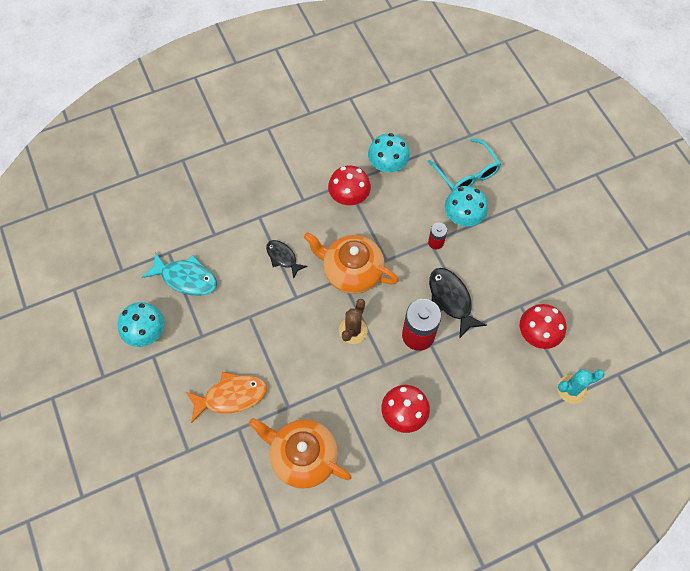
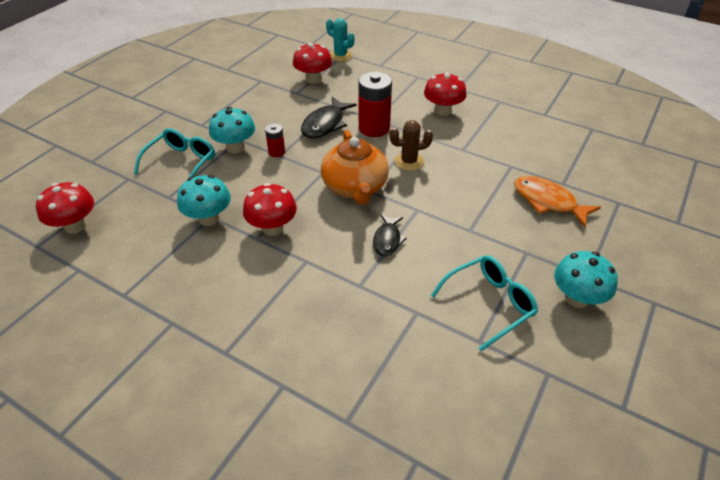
camera: 125 degrees left, 20 degrees down
turquoise fish [142,252,217,296] -> turquoise glasses [431,255,538,351]
orange teapot [249,418,352,489] -> none
none -> red mushroom [36,182,94,234]

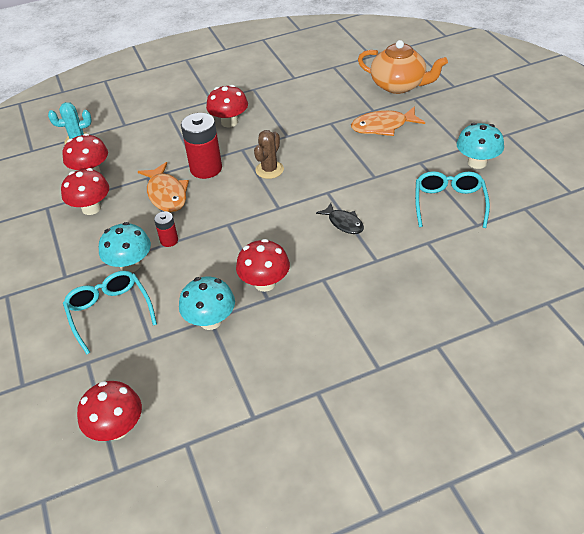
camera: 50 degrees left, 0 degrees up
black fish [301,97,357,138] -> orange fish [138,162,189,212]
orange teapot [321,130,389,205] -> orange teapot moved to [358,40,448,94]
none -> red mushroom [61,168,109,215]

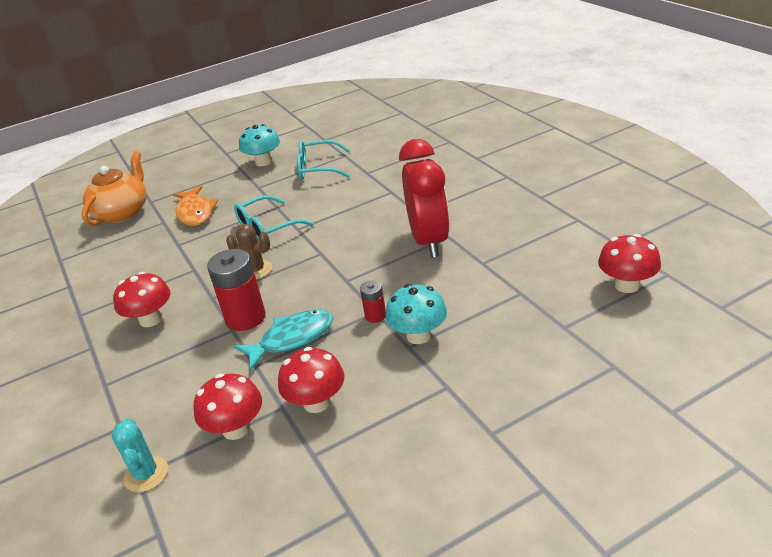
camera: 95 degrees left, 10 degrees down
turquoise glasses [63,271,157,354] -> turquoise glasses moved to [234,196,314,241]
orange fish [138,162,189,212] -> turquoise fish [234,309,333,371]
turquoise mushroom [179,277,235,330] -> none
red mushroom [236,239,290,292] -> red clock [399,139,450,258]
black fish [316,203,364,234] -> none

